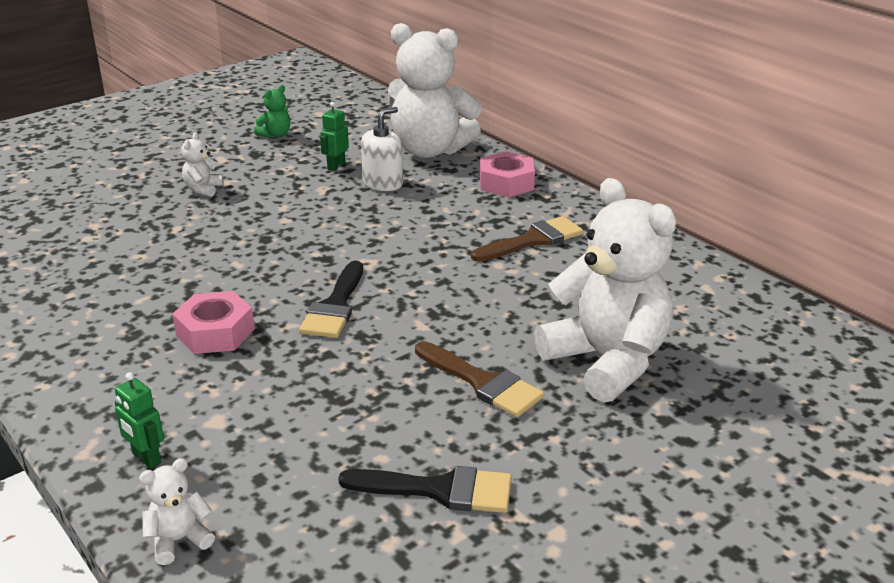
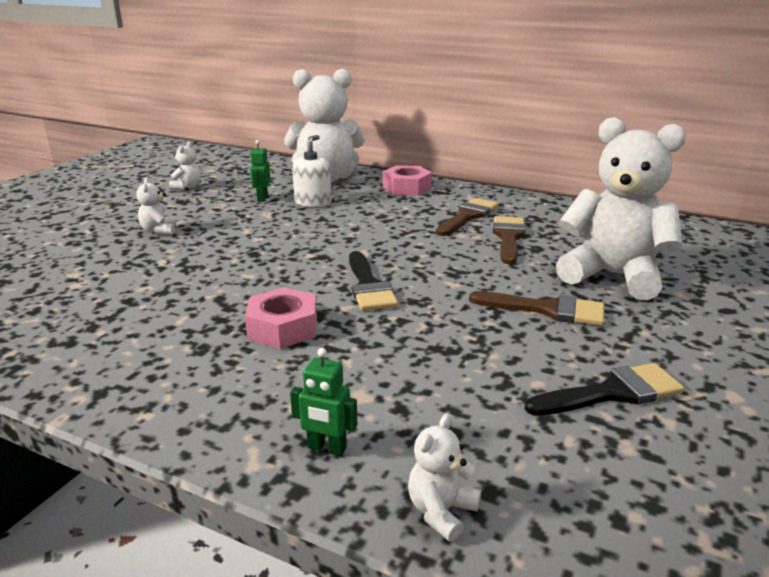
camera: 25 degrees left, 5 degrees down
green teddy bear [254,85,291,138] -> white teddy bear [169,141,201,190]
none -> brown brush [493,216,526,265]

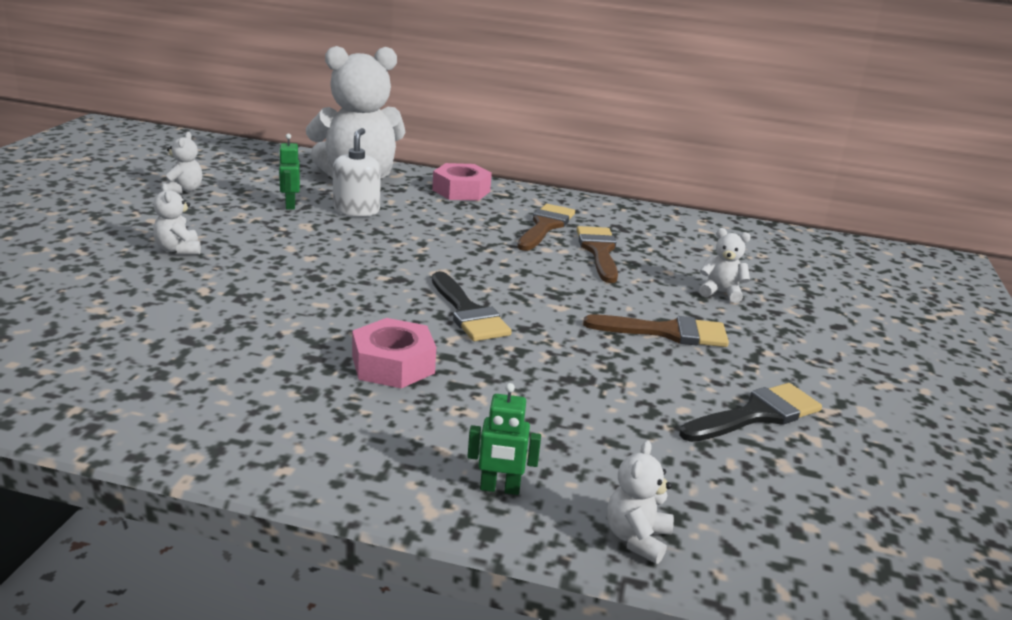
camera: 15 degrees left, 0 degrees up
white teddy bear [556,117,686,300] -> white teddy bear [699,228,751,303], size x0.40

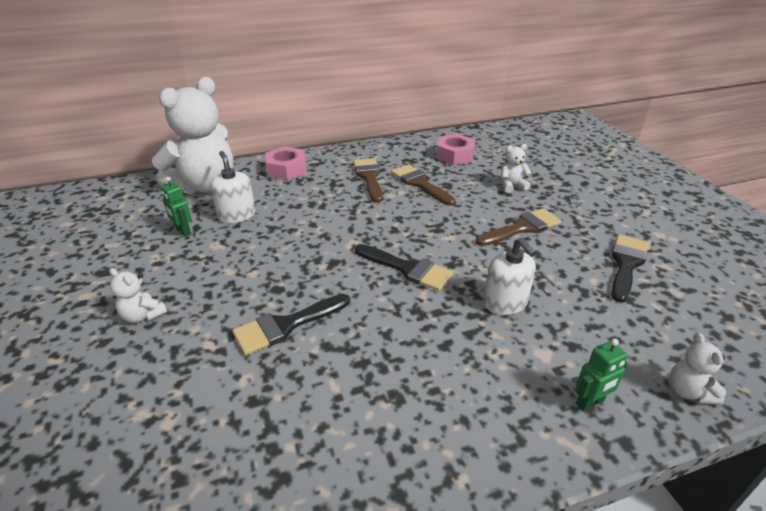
camera: 30 degrees left, 10 degrees up
white teddy bear [162,132,202,194] -> none
pink nut [352,318,436,388] -> pink nut moved to [436,134,475,165]
none -> black brush [232,294,350,355]
none -> white soap dispenser [484,238,536,315]

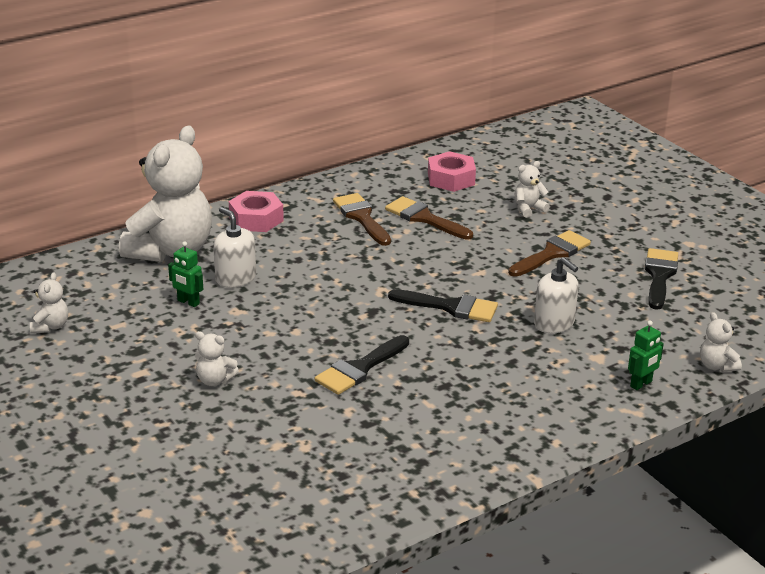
camera: 15 degrees left, 5 degrees down
none -> white teddy bear [30,272,68,333]

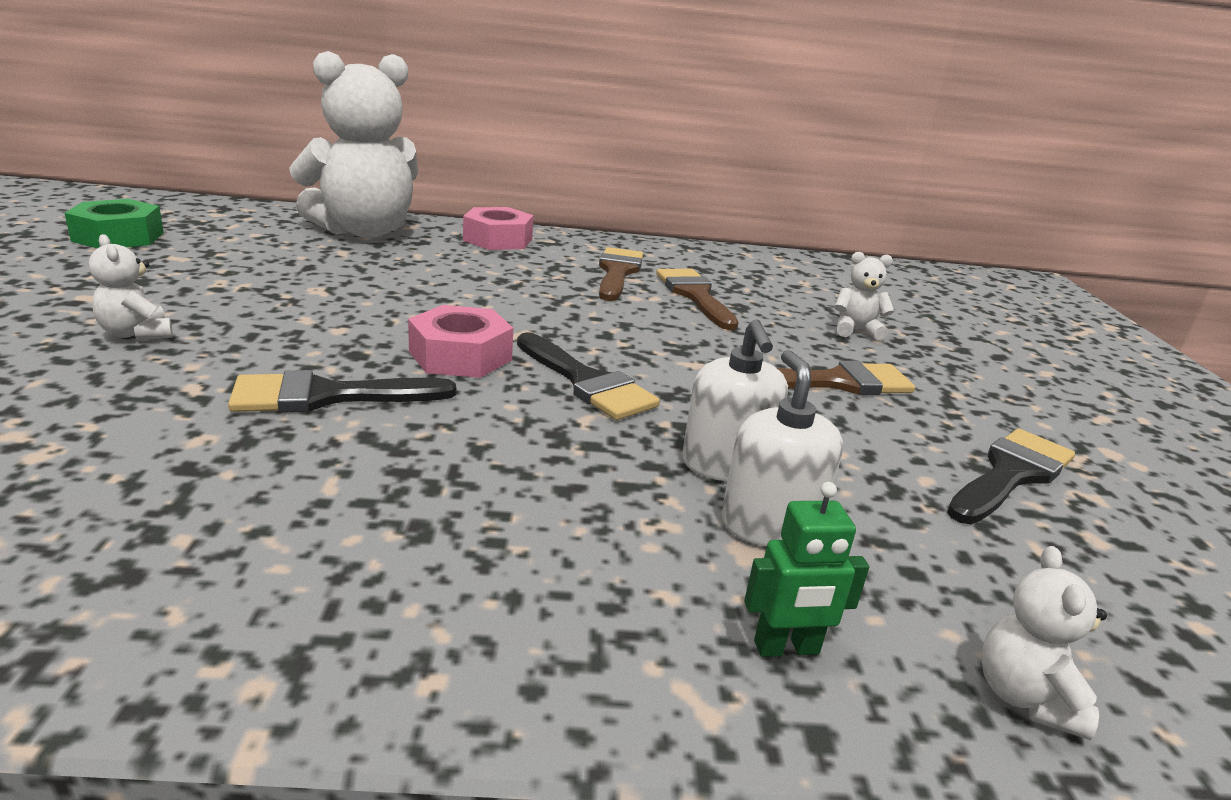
camera: 30 degrees right, 5 degrees down
white teddy bear [30,272,68,333] -> green nut [65,199,164,248]
green robot [168,241,203,307] -> none
white soap dispenser [213,207,256,288] -> white soap dispenser moved to [721,350,843,547]
pink nut [428,151,476,192] -> pink nut moved to [408,305,513,378]

